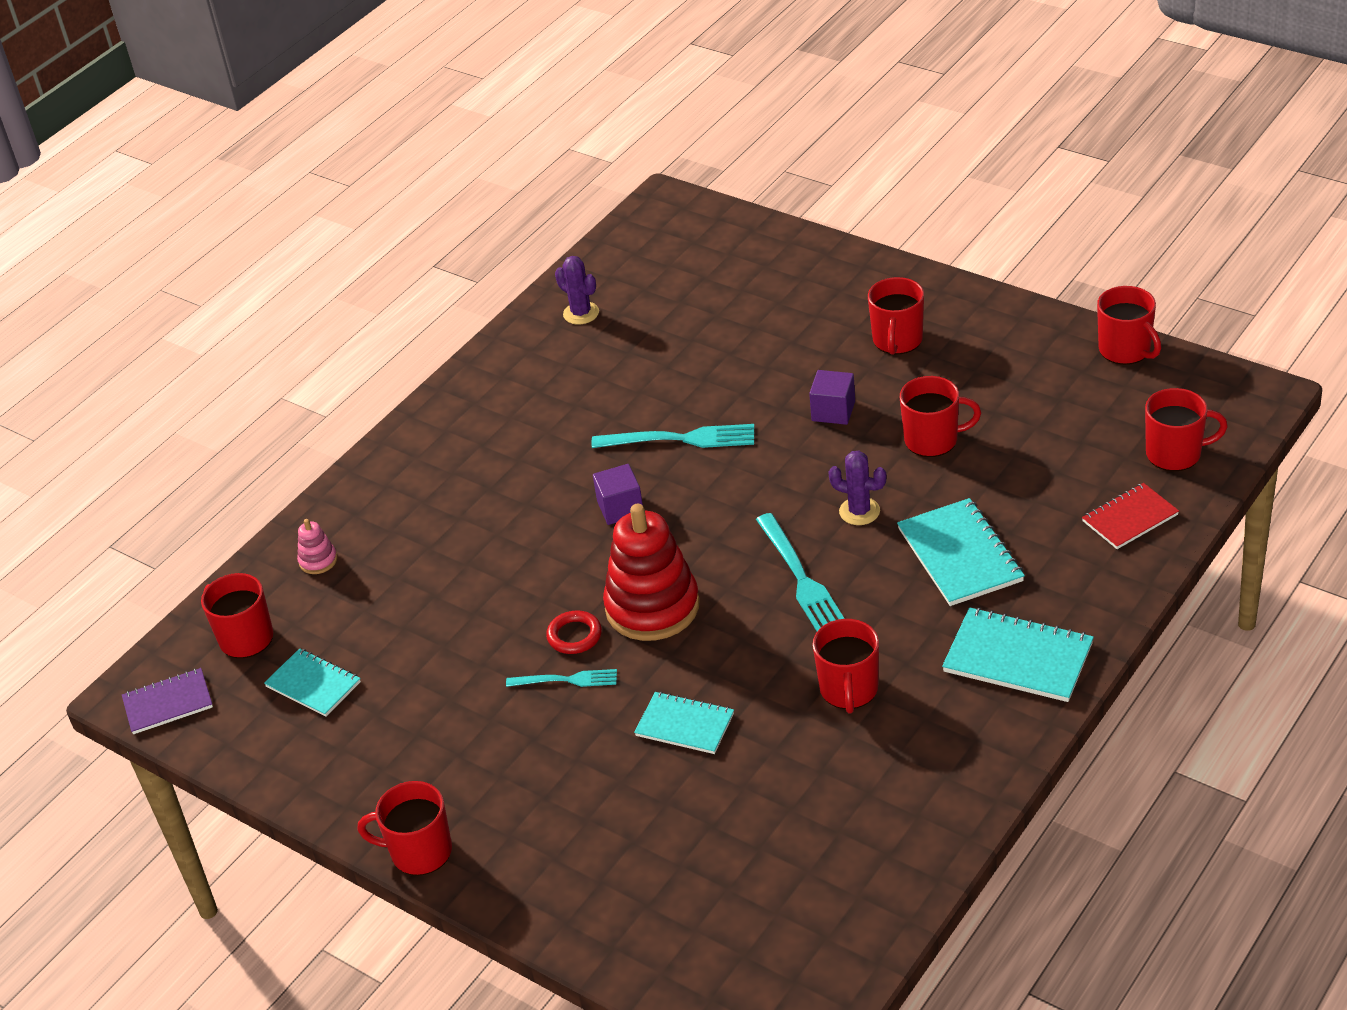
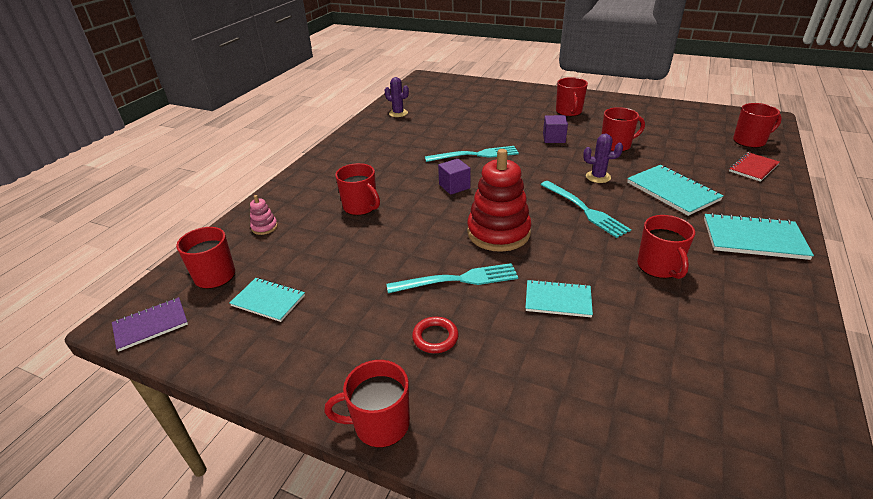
camera: 15 degrees left, 5 degrees down
turquoise fork [506,669,617,687] -> turquoise fork [387,263,518,293], size x1.63
red ring [546,610,602,654] -> red ring moved to [412,317,459,353]
red mug [1097,286,1161,365] -> red mug moved to [335,163,380,216]

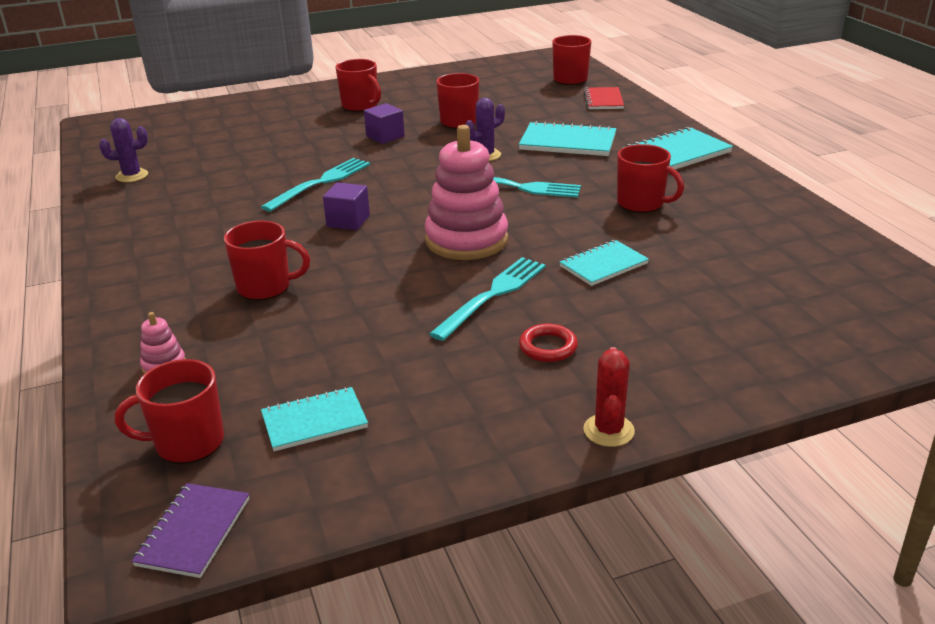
camera: 45 degrees left, 5 degrees down
red mug [324,360,410,448] -> red cactus [583,347,635,447]
red stacking toy [467,149,531,252] -> pink stacking toy [425,125,508,260]

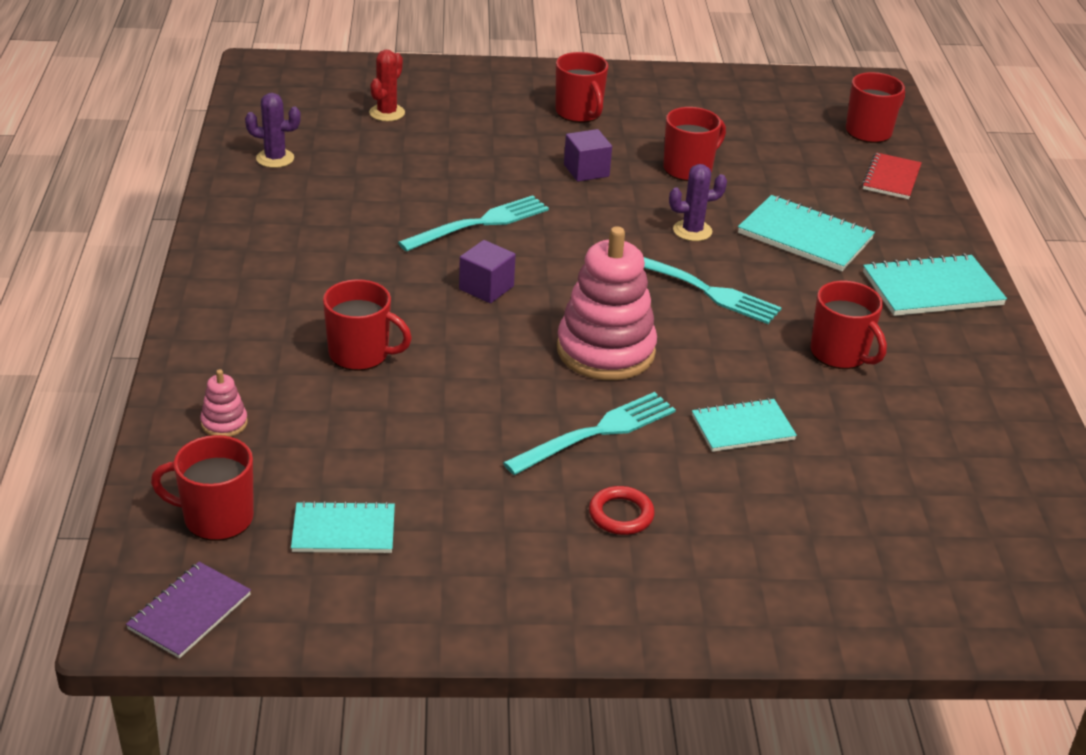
camera: 15 degrees right, 5 degrees up
red cactus [583,347,635,447] -> red cactus moved to [369,50,405,121]

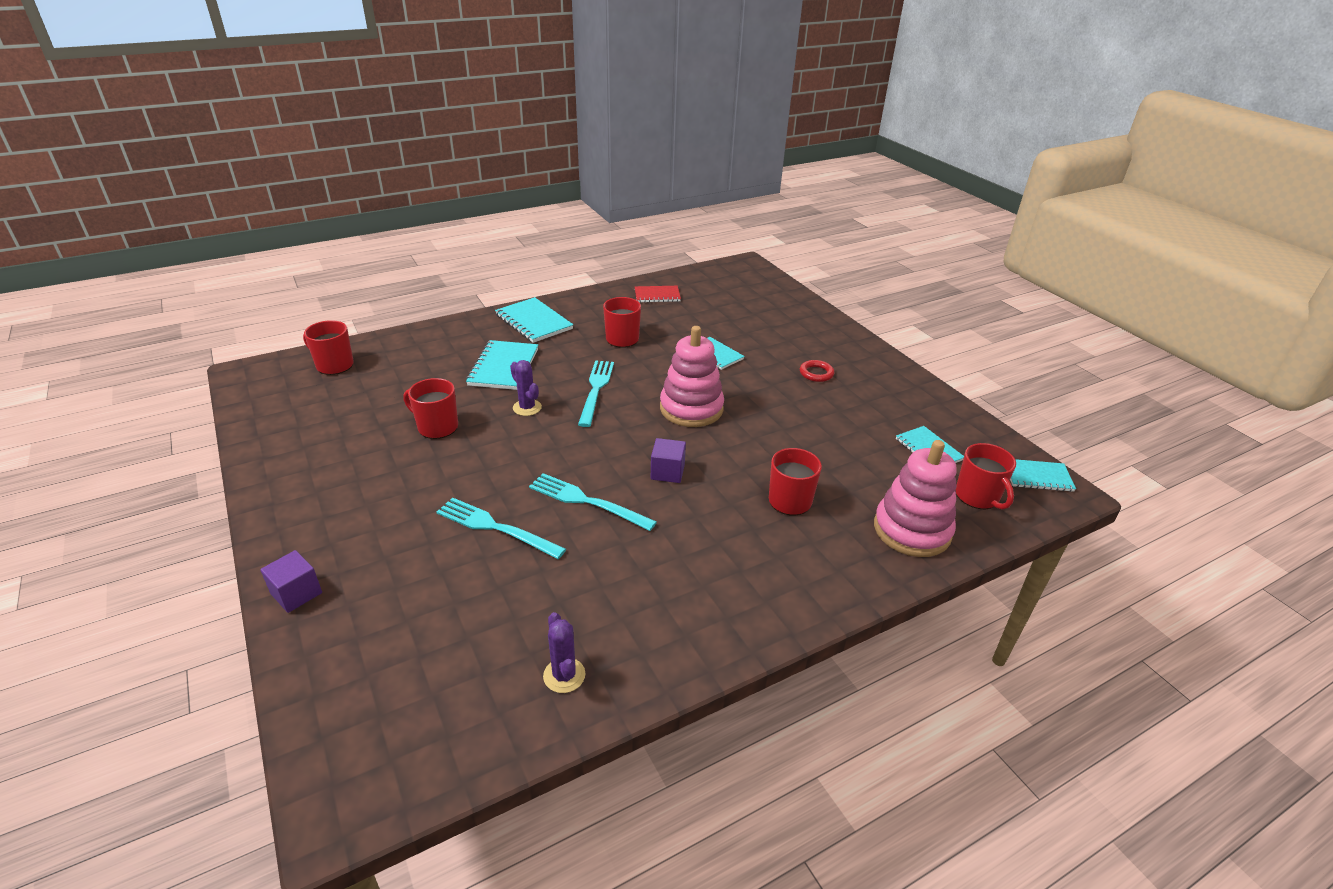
camera: 115 degrees left, 0 degrees up
purple notebook [126,562,251,658] -> turquoise notebook [1010,459,1076,492]
pink stacking toy [200,369,248,437] -> pink stacking toy [874,440,957,557], size x2.34
red cactus [369,50,405,121] -> none
turquoise fork [503,392,676,475] -> turquoise fork moved to [436,498,566,559]
red mug [556,52,608,123] -> none
purple cube [564,129,612,182] -> purple cube moved to [260,550,322,613]
red notebook [862,152,922,199] -> red notebook moved to [635,286,681,302]

